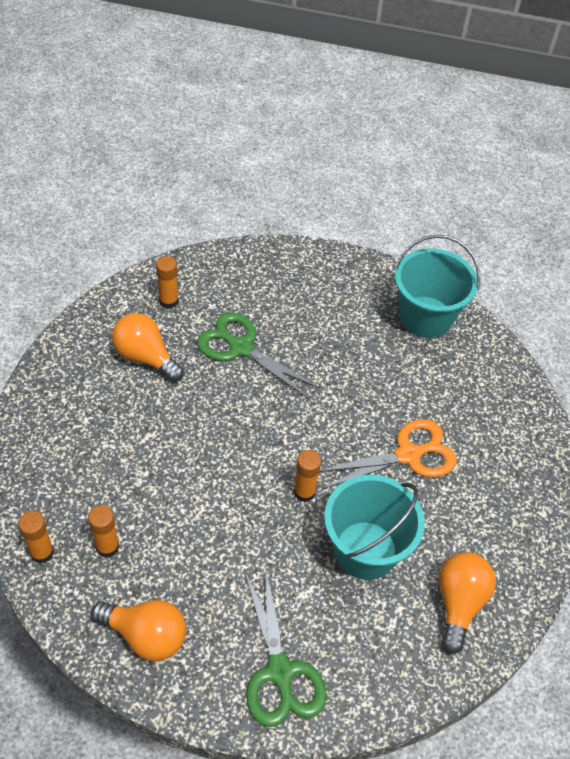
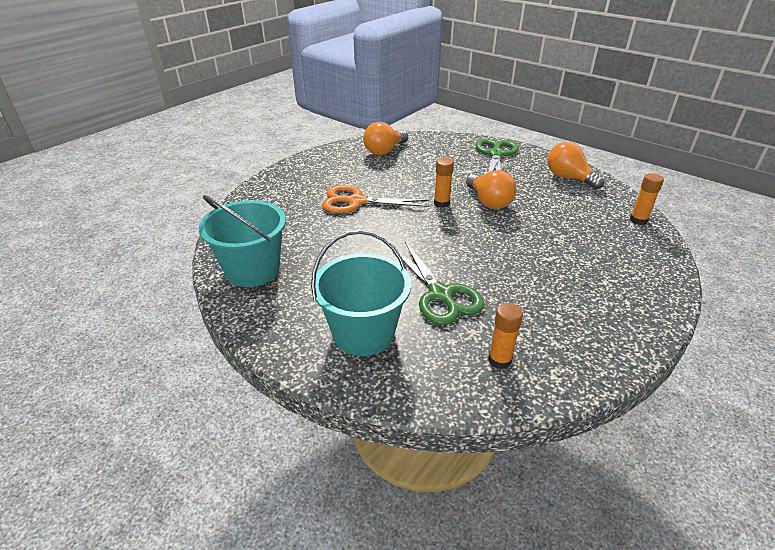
camera: 150 degrees left, 15 degrees down
orange glue stick [88,505,119,558] -> none
orange light bulb [112,313,184,382] -> orange light bulb moved to [466,170,517,209]
turquoise bucket [324,475,425,580] -> turquoise bucket moved to [311,230,411,356]

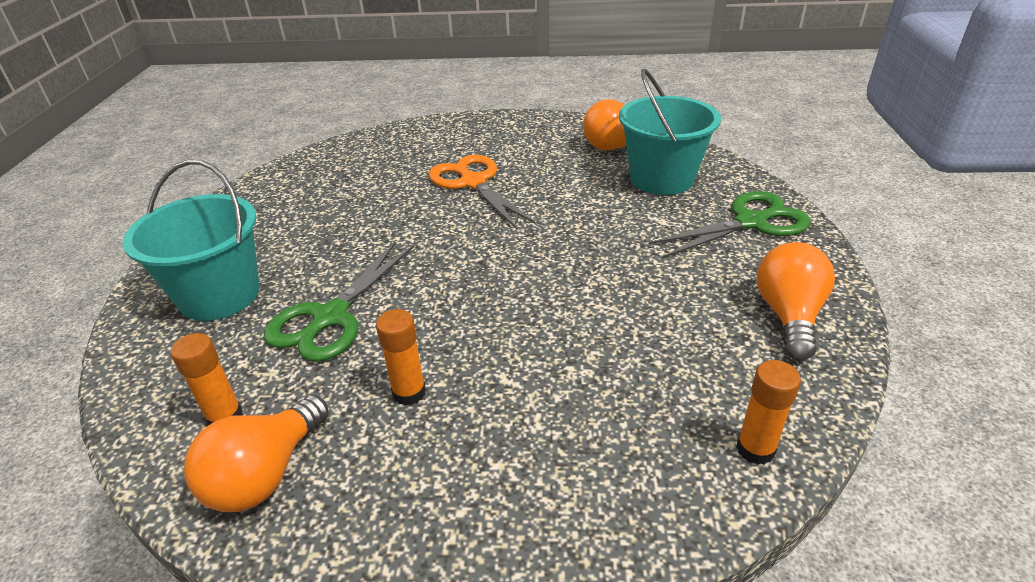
camera: 55 degrees right, 0 degrees up
turquoise bucket [199,195,286,287] -> turquoise bucket moved to [619,69,721,195]
orange glue stick [434,158,454,208] -> orange glue stick moved to [376,309,426,406]
orange light bulb [466,170,517,209] -> orange light bulb moved to [184,395,329,512]

